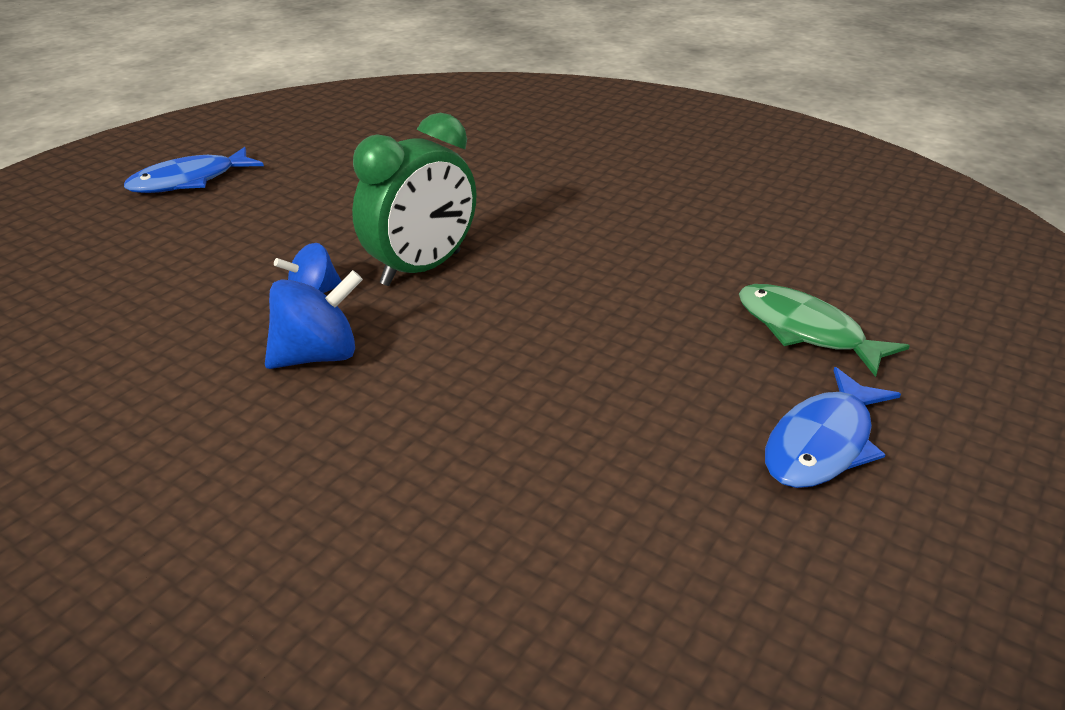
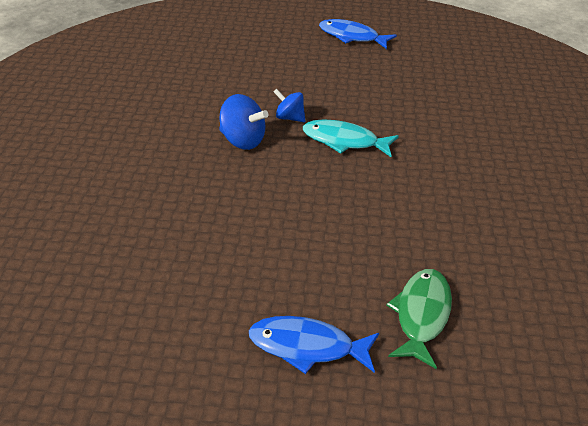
camera: 60 degrees right, 5 degrees up
green clock [352,113,476,286] -> turquoise fish [303,120,399,157]

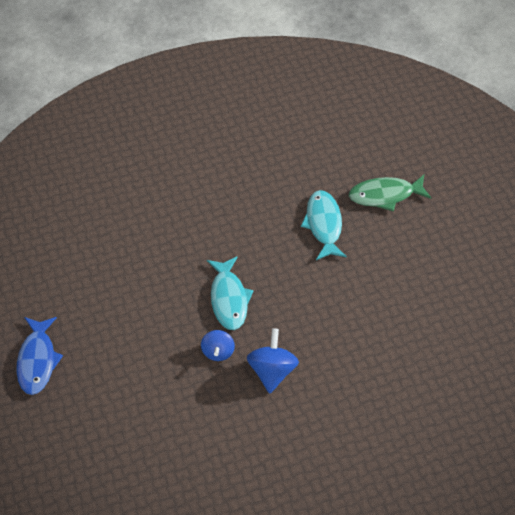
camera: 115 degrees left, 15 degrees up
blue fish [249,316,379,374] -> none
none -> turquoise fish [301,190,347,260]

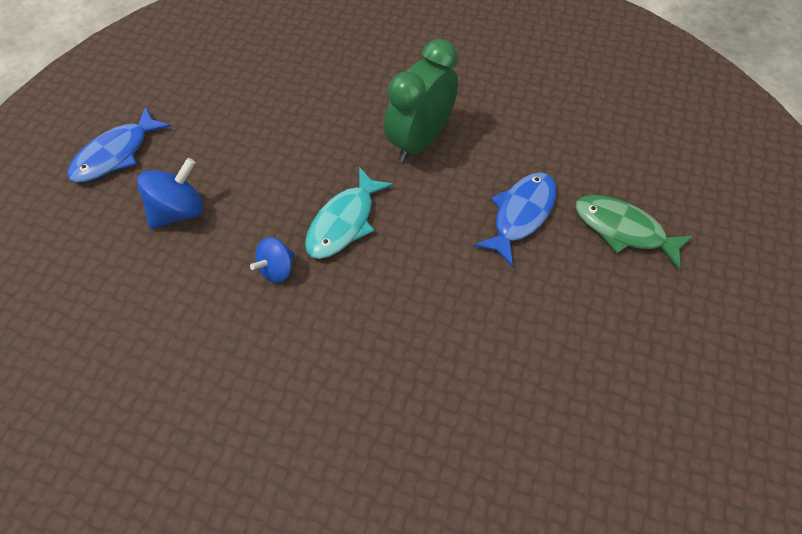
camera: 40 degrees right, 5 degrees up
blue spinning top [247,328,299,394] -> blue spinning top moved to [137,158,204,229]
turquoise fish [301,190,347,260] -> blue fish [474,172,556,267]
none -> green clock [384,39,458,162]

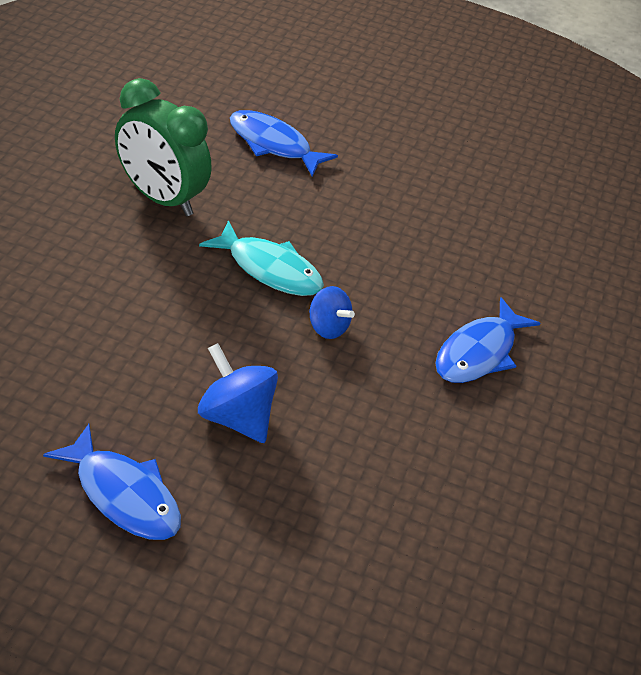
camera: 95 degrees left, 15 degrees down
green fish [575,195,694,270] -> none
none -> blue fish [436,297,540,383]

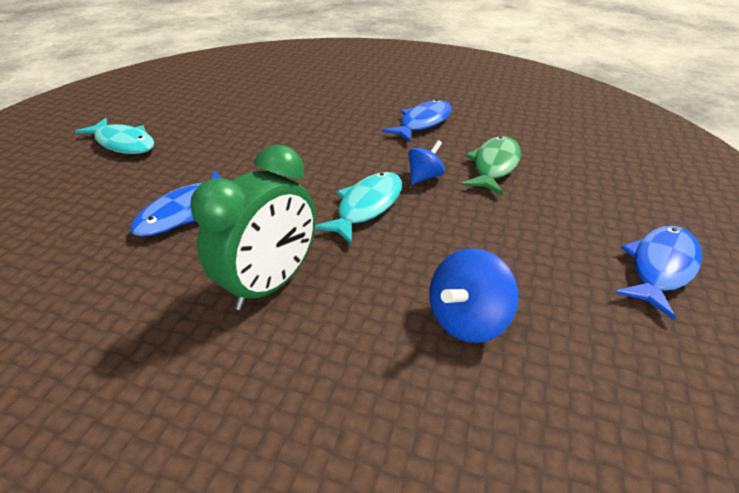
camera: 85 degrees left, 5 degrees down
blue spinning top [198,343,278,443] -> blue spinning top moved to [429,248,518,343]
blue fish [436,297,540,383] -> blue fish turned 90 degrees counterclockwise [382,99,452,142]
none -> turquoise fish [75,118,154,154]
none -> green fish [462,136,521,195]

